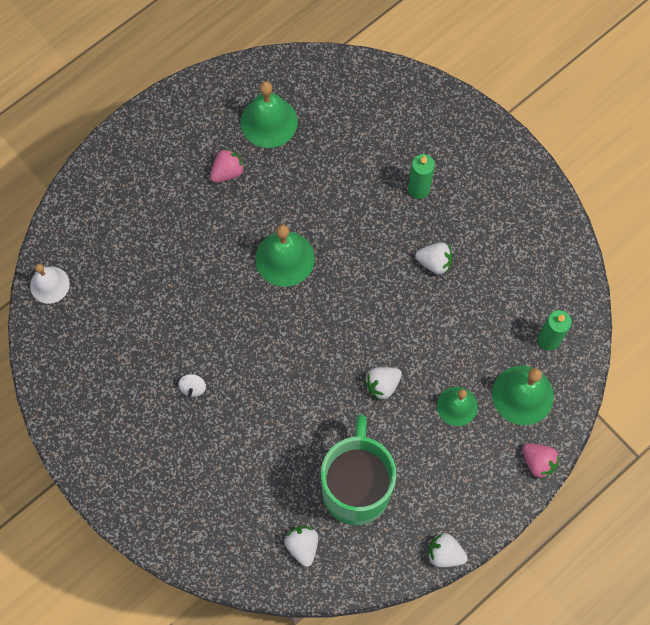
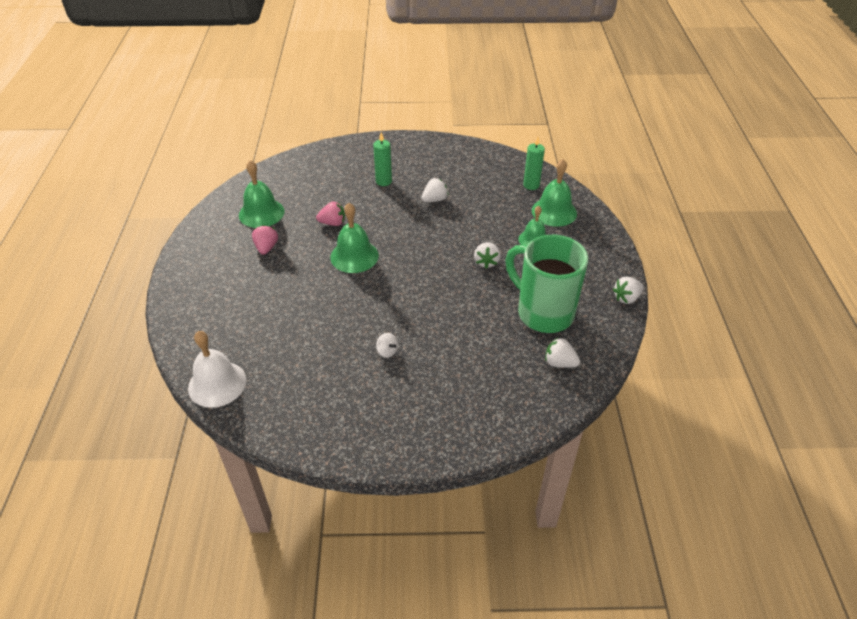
camera: 50 degrees left, 25 degrees down
white bell [30,264,70,304] -> white bell [188,331,246,408], size x1.52
pink strawberry [522,443,559,479] -> pink strawberry moved to [316,201,345,226]

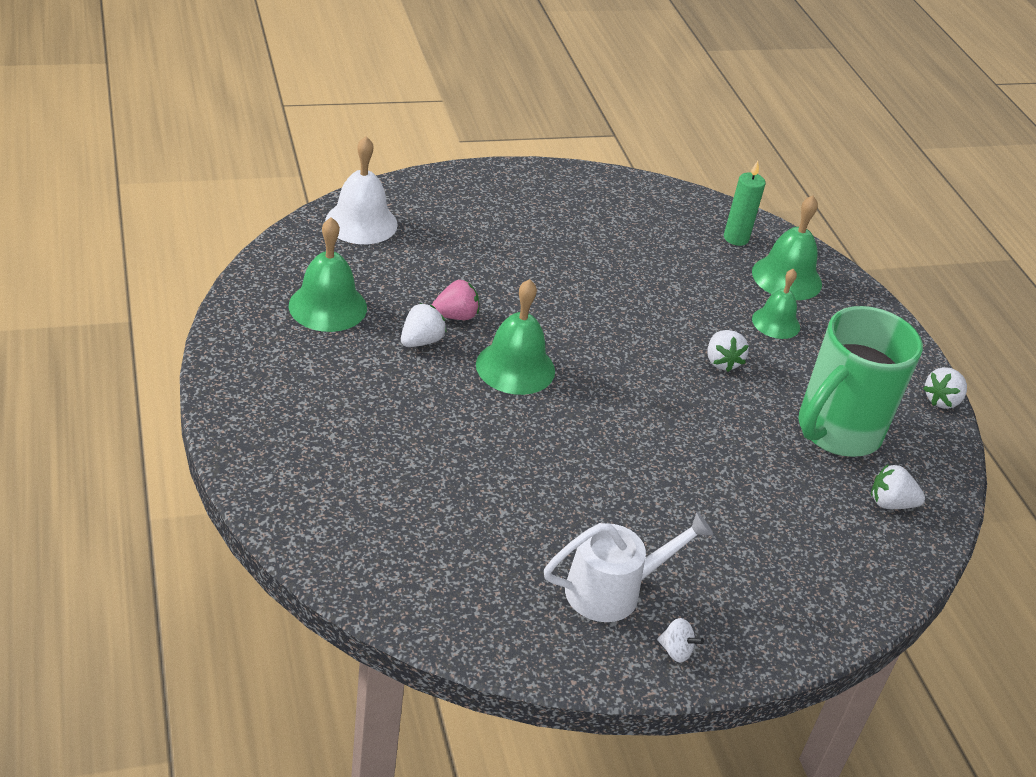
camera: 20 degrees left, 5 degrees down
white bell [188,331,246,408] -> white bell moved to [325,136,398,244]
pink strawberry [252,225,278,255] -> none
green candle [373,132,392,186] -> none
white spinning top [376,333,398,358] -> white spinning top moved to [657,618,704,663]
white strawberry [422,178,448,202] -> white strawberry moved to [401,303,447,347]
green mug [505,235,588,333] -> green mug turned 75 degrees counterclockwise [798,306,923,457]
none -> white watering can [544,511,713,622]

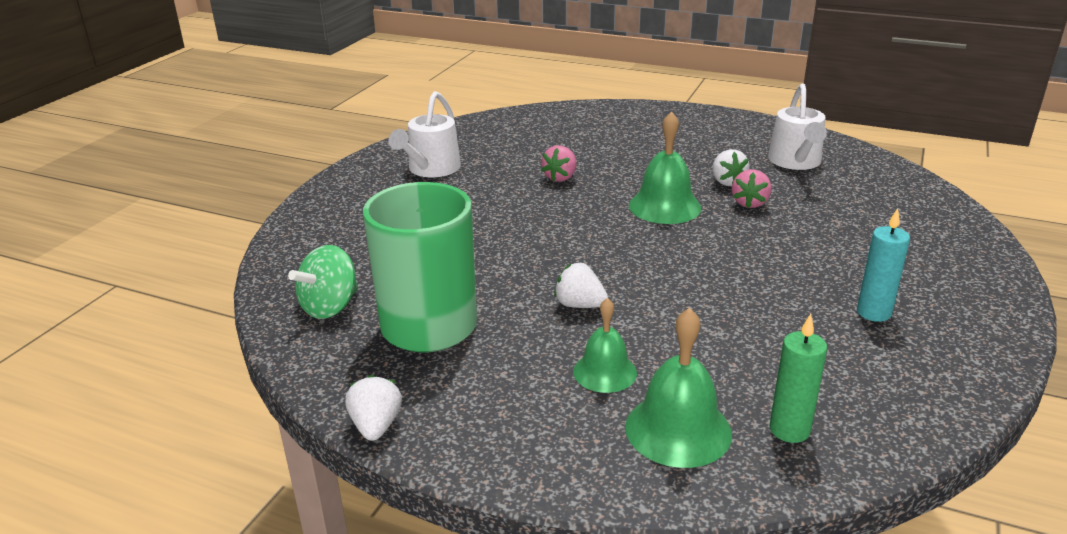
camera: 135 degrees right, 10 degrees down
green bell [289,217,367,332] -> white watering can [768,83,827,170]
white bell [325,136,398,244] -> none
white spinning top [657,618,704,663] -> none
white strawberry [871,464,925,509] -> green spinning top [288,245,358,319]
none -> pink strawberry [541,145,576,182]
none -> turquoise candle [857,208,910,322]

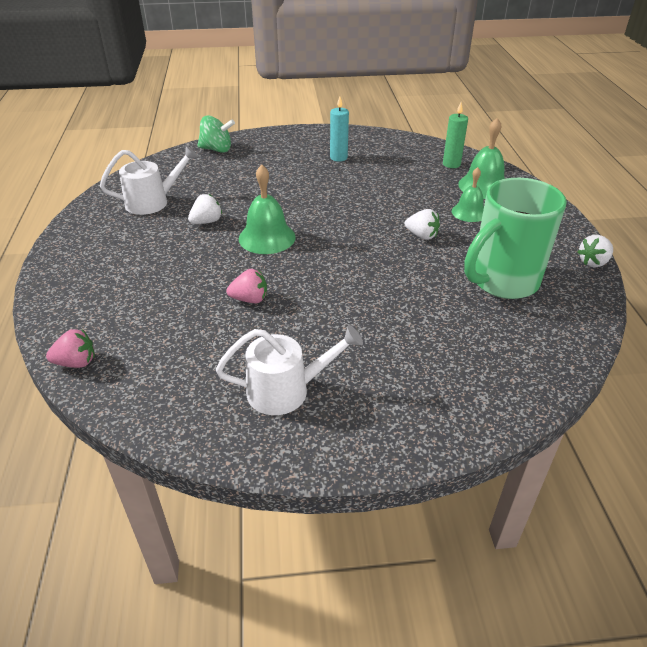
camera: 120 degrees left, 10 degrees up
green spinning top [288,245,358,319] -> green spinning top moved to [197,115,235,153]
white strawberry [554,263,608,308] -> white strawberry turned 60 degrees counterclockwise [405,209,440,240]
pink strawberry [732,169,771,208] -> pink strawberry moved to [46,329,95,368]

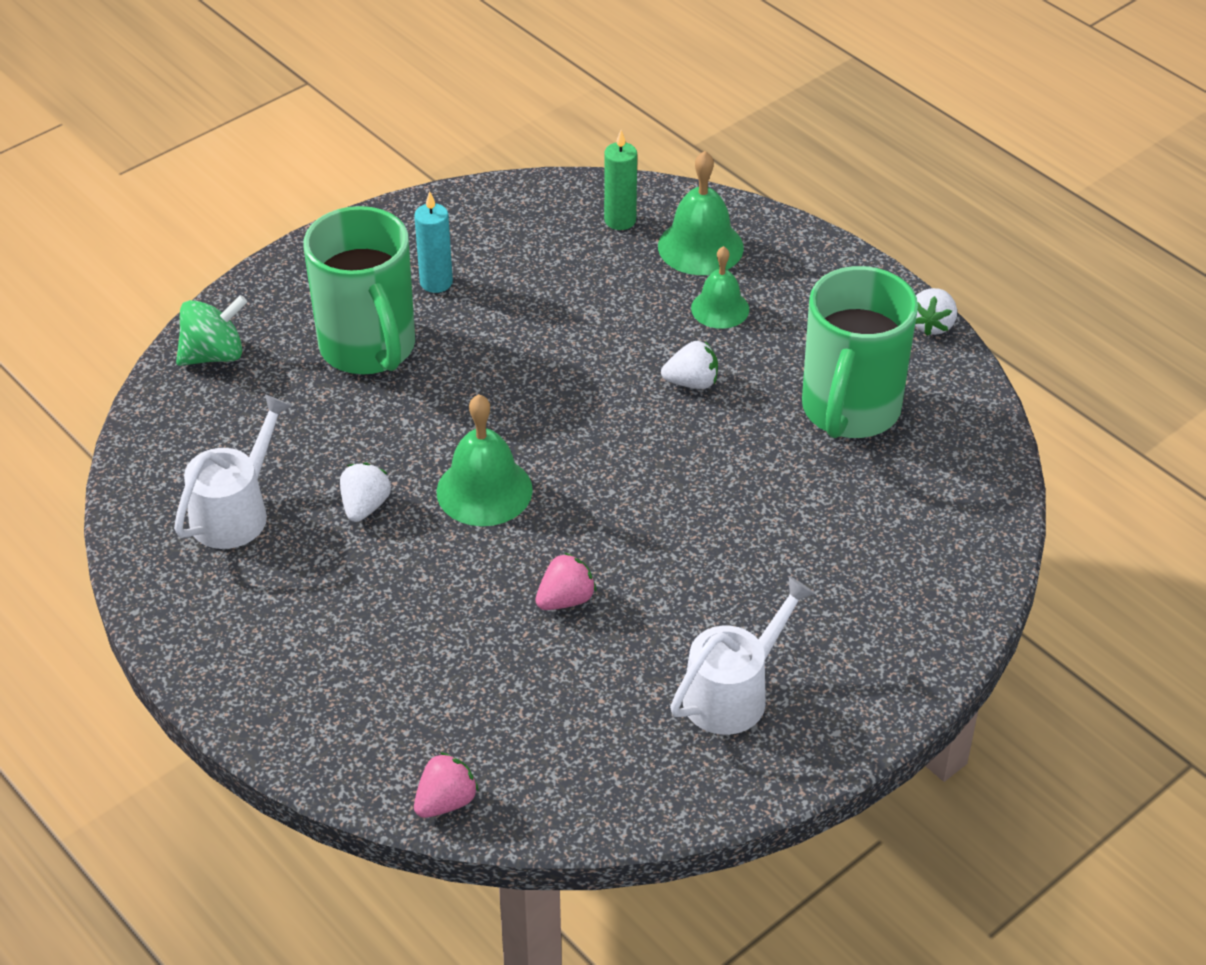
camera: 35 degrees left, 5 degrees up
none -> green mug [303,206,415,374]

